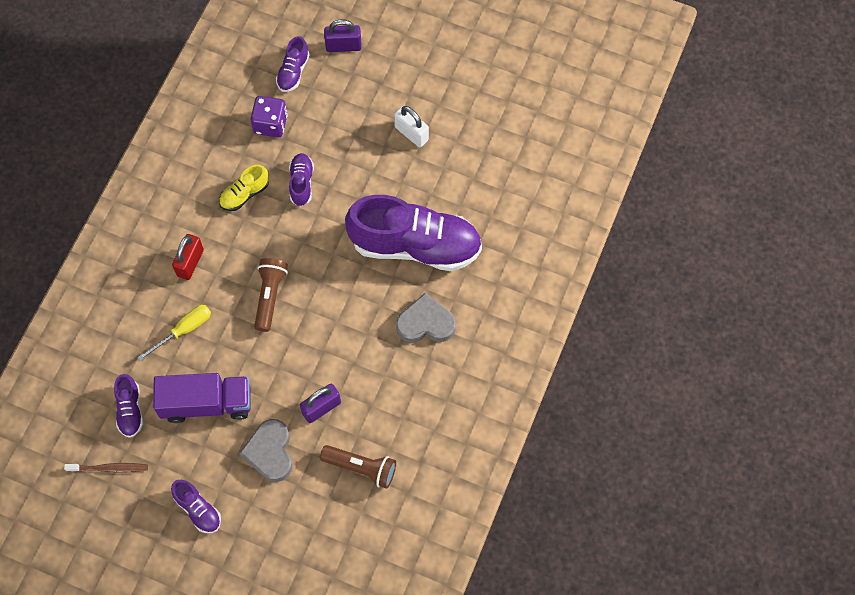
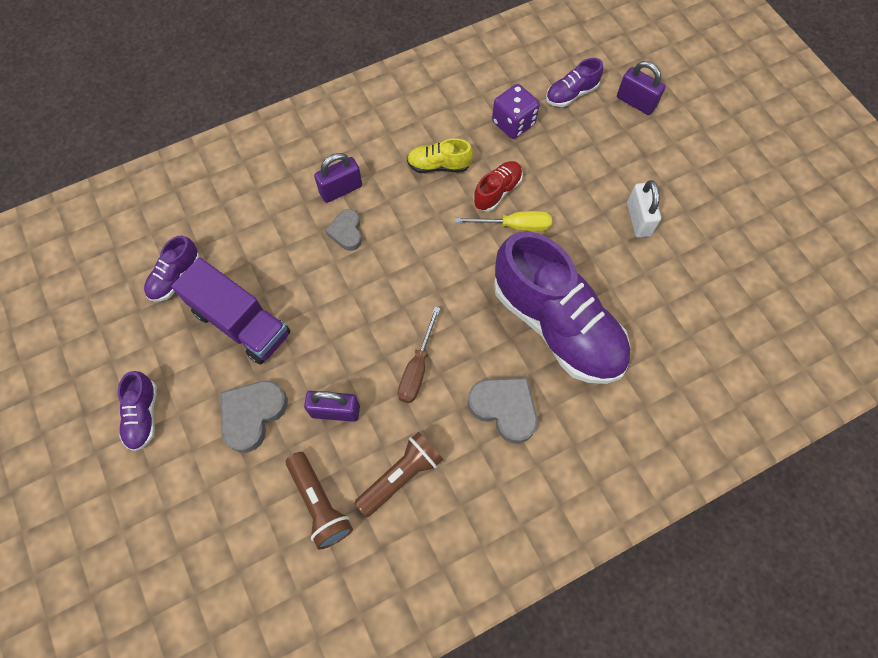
camera: 40 degrees right, 0 degrees up
brown toothbrush [64,463,148,473] -> none
yellow screwdriver [137,305,211,361] -> yellow screwdriver moved to [455,211,552,231]
red padlock [172,234,204,280] -> purple padlock [314,153,362,203]
brown flashlight [254,258,288,332] -> brown flashlight moved to [354,431,443,517]
purple shoe [289,153,314,206] -> red shoe [473,161,523,212]
none -> grey heart [325,209,362,251]
none -> brown screwdriver [398,307,440,403]

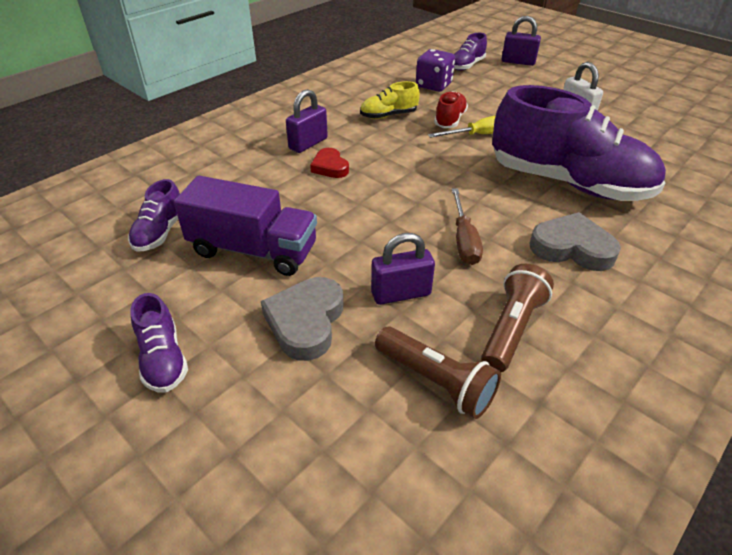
camera: 20 degrees left, 25 degrees down
grey heart [325,209,362,251] -> red heart [310,148,349,178]

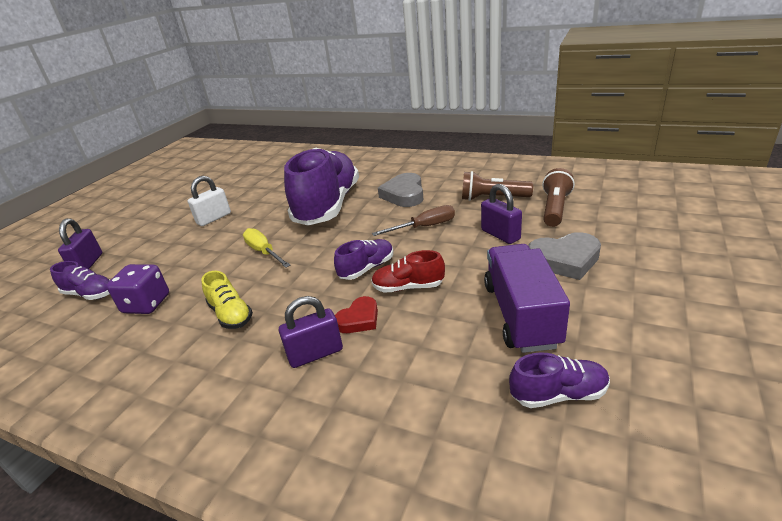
camera: 105 degrees left, 10 degrees down
purple shoe [130,293,188,392] -> purple shoe moved to [334,239,393,280]
purple padlock [286,89,328,153] -> purple padlock turned 45 degrees counterclockwise [279,296,343,368]
red shoe [434,91,468,128] -> red shoe moved to [371,250,445,293]

